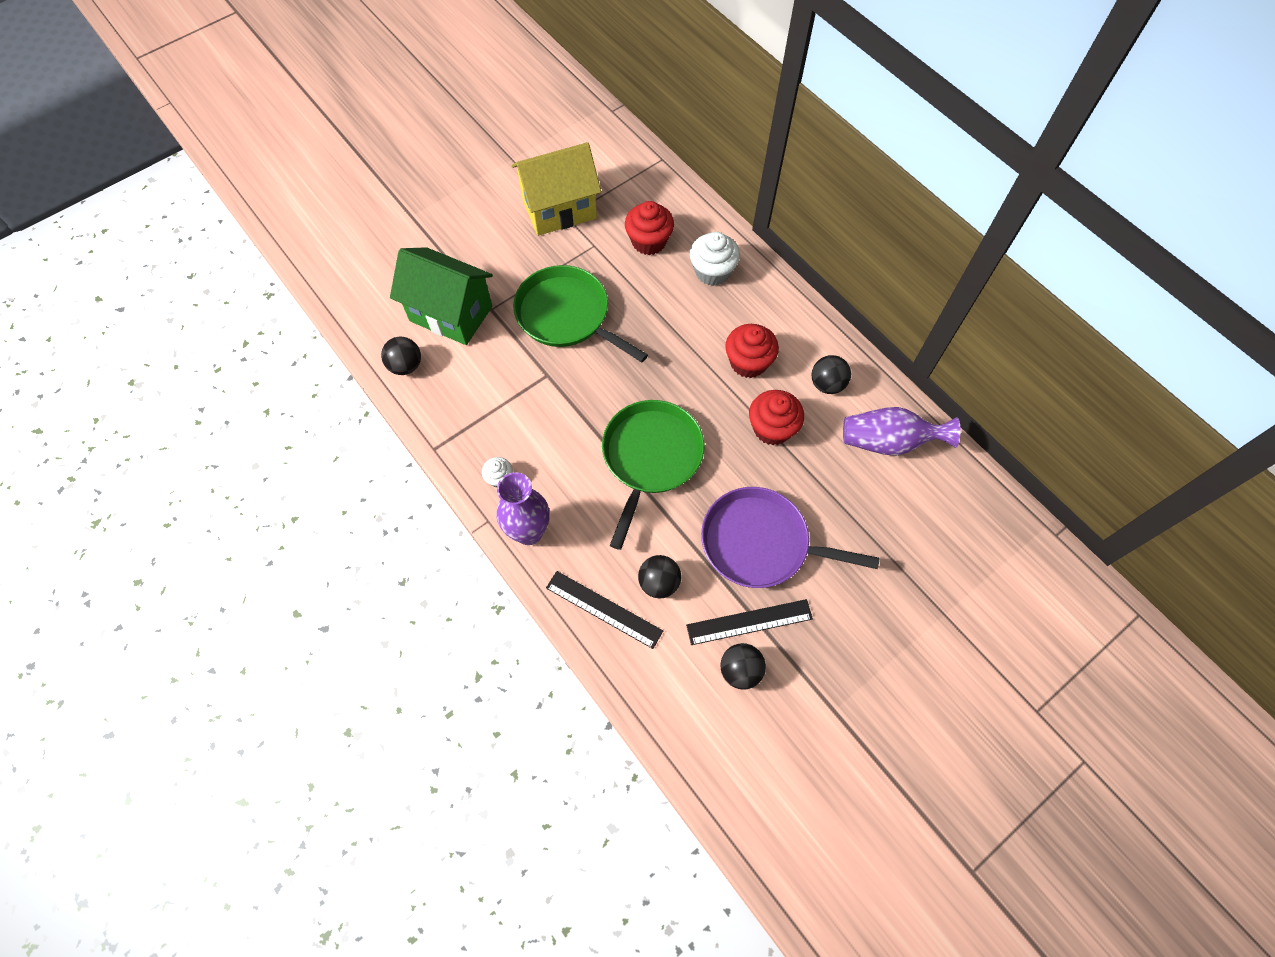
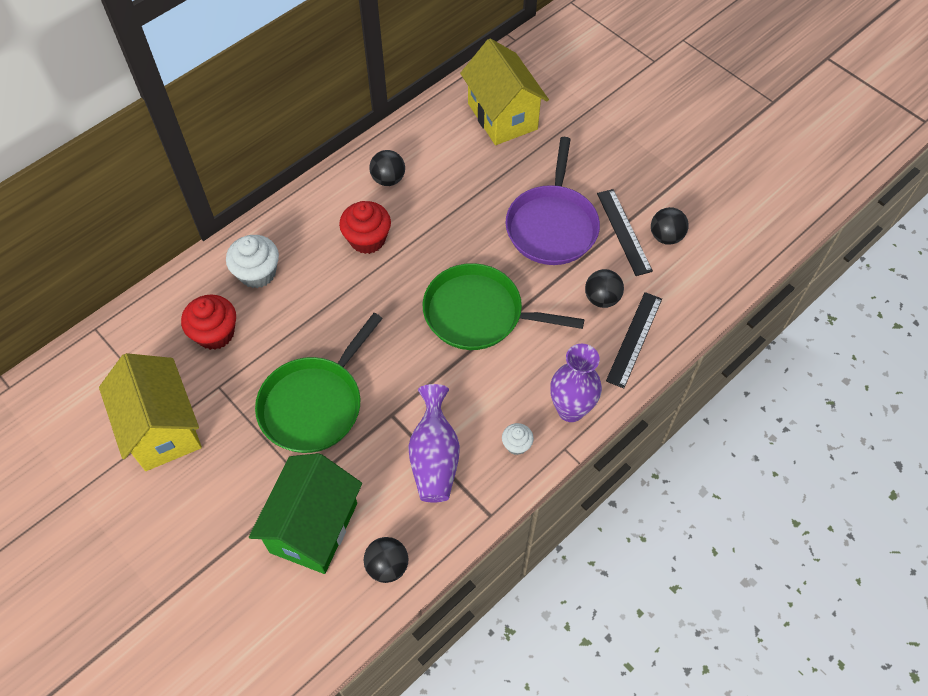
camera: 95 degrees left, 5 degrees down
red cupcake [749,390,804,445] -> none
purple vase [843,407,960,456] -> purple vase moved to [408,384,460,502]
none -> yellow house [460,38,549,145]

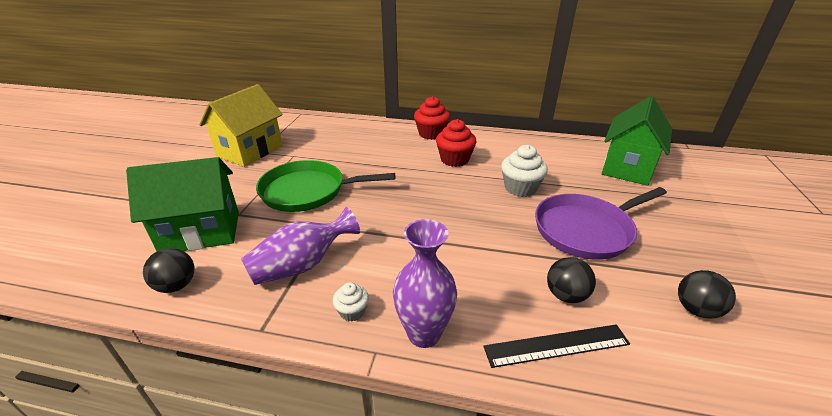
camera: 55 degrees right, 25 degrees down
red cupcake [181,295,236,350] -> red cupcake moved to [414,96,450,140]
white cupcake [226,235,279,288] -> white cupcake moved to [501,145,548,197]
black ball [369,150,405,186] -> none
green pan [423,263,585,350] -> none
yellow house [460,38,549,145] -> green house [602,97,672,186]
black ruler [597,189,653,276] -> none

